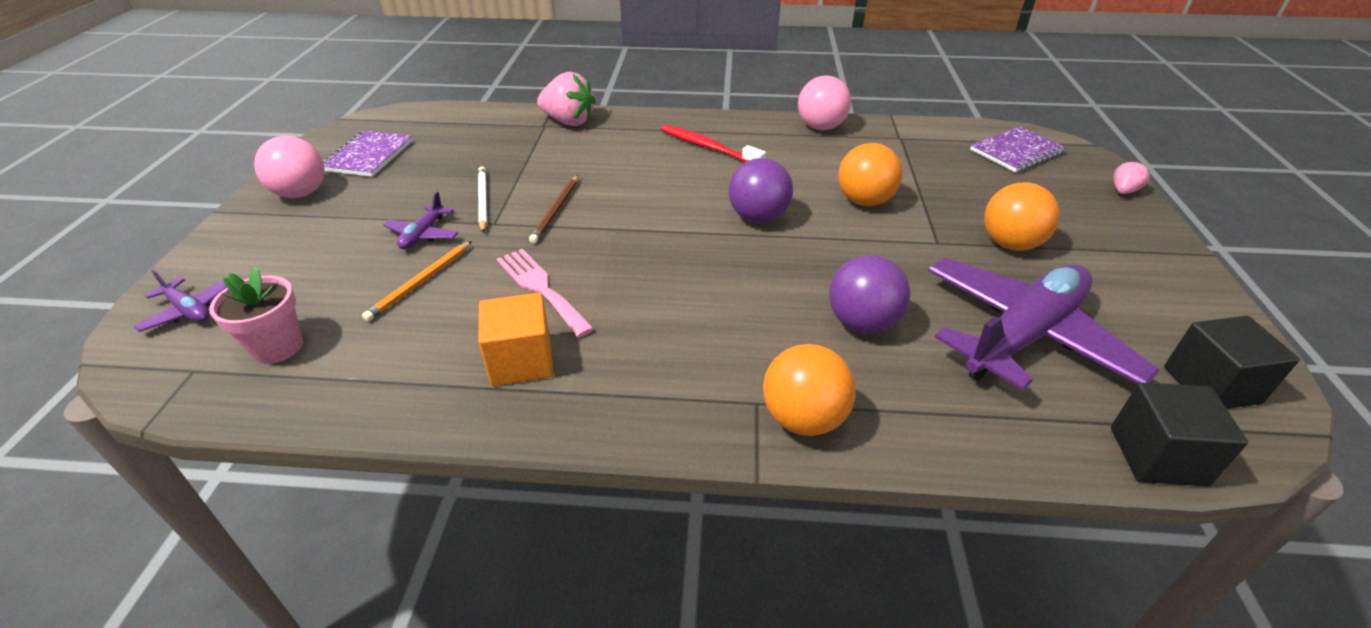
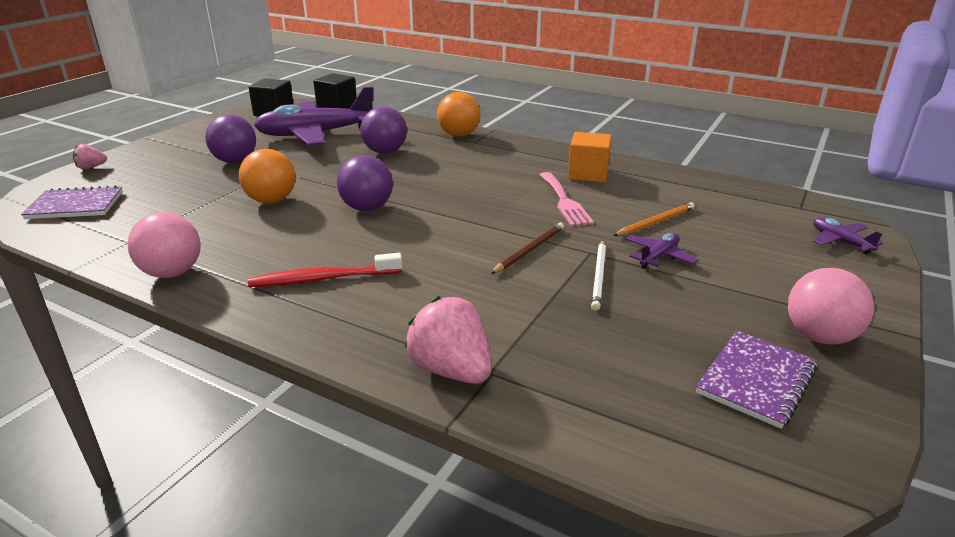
camera: 155 degrees left, 10 degrees down
pink flower pot [209,267,303,364] -> none
red toothbrush [661,125,766,162] -> red toothbrush turned 105 degrees clockwise [248,253,402,287]
orange ball [984,182,1060,251] -> purple ball [205,114,256,163]

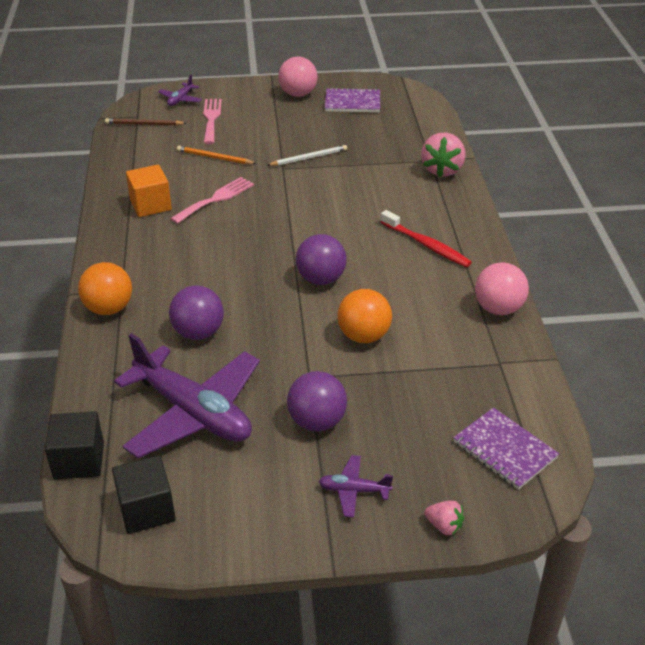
camera: 125 degrees left, 10 degrees up
brown pencil [491,223,564,274] -> brown pencil moved to [105,118,186,126]
purple plane [625,233,698,269] -> purple plane moved to [318,455,393,518]
none -> pink fork [203,99,222,144]

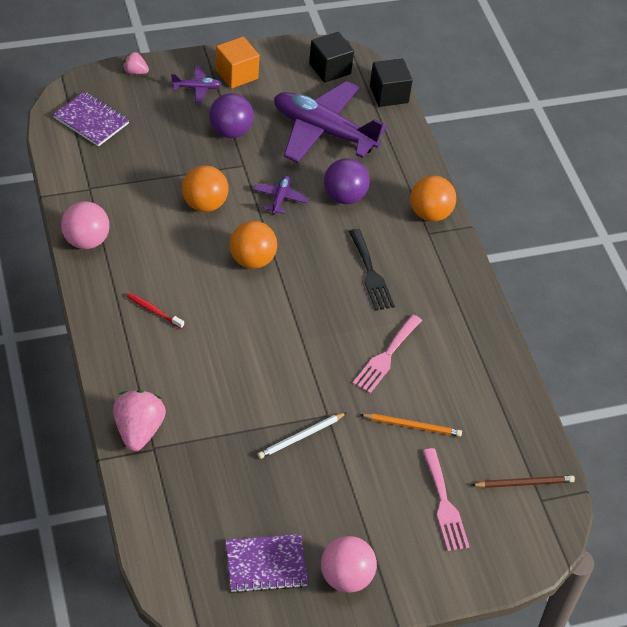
camera: 165 degrees right, 10 degrees up
orange cube [126,165,172,217] -> orange cube moved to [215,37,260,89]
purple plane [158,75,202,106] -> purple plane moved to [253,175,309,215]
purple ball [296,234,347,285] -> orange ball [229,221,277,269]
red toothbrush [381,210,472,267] -> red toothbrush [127,293,184,329], size x0.61
none -> black fork [349,229,395,311]

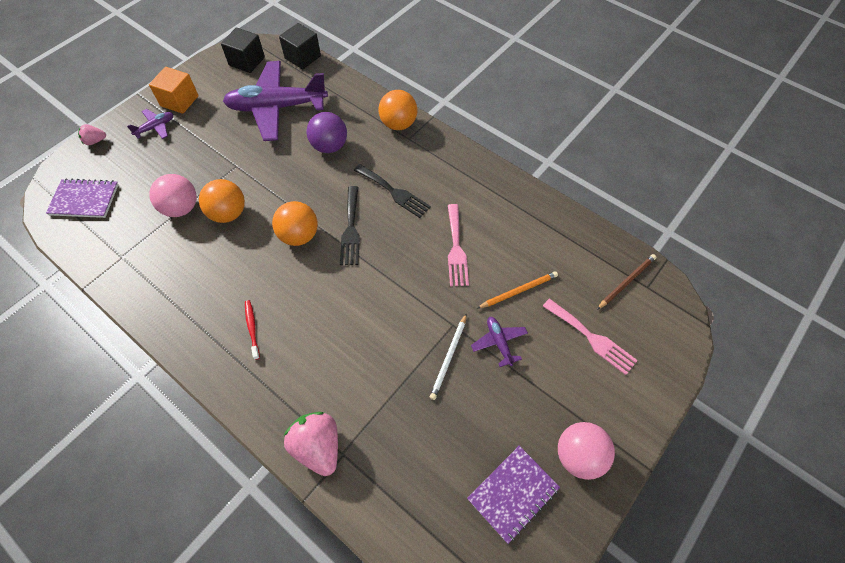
camera: 30 degrees left, 10 degrees up
pink ball [61,201,109,249] -> pink ball moved to [149,174,197,217]
red toothbrush [127,293,184,329] -> red toothbrush turned 75 degrees clockwise [245,300,260,360]
purple ball [209,93,254,138] -> none
purple plane [253,175,309,215] -> purple plane moved to [471,317,528,367]
none -> black fork [340,186,360,265]

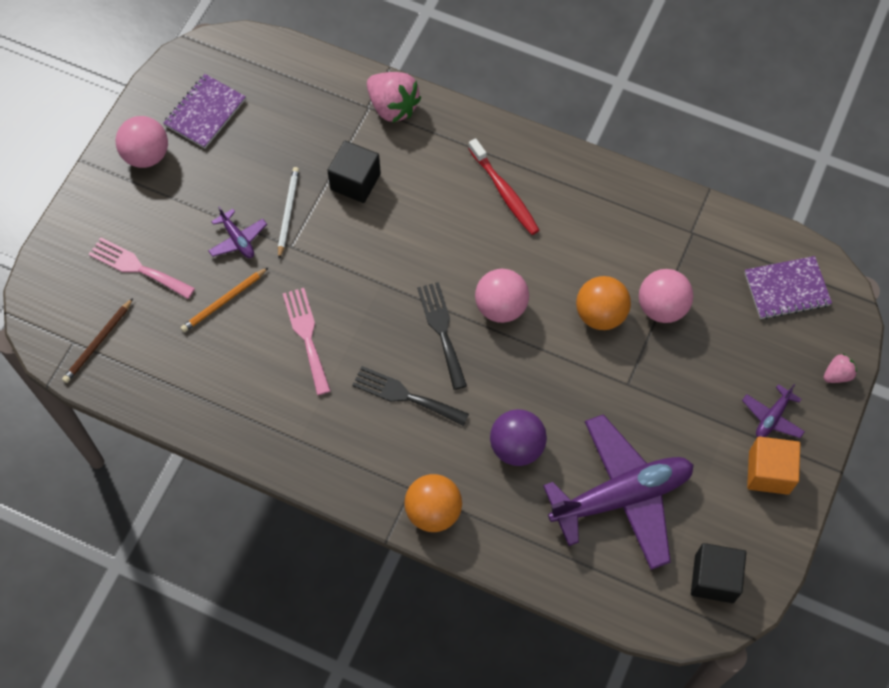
camera: 165 degrees right, 5 degrees up
red toothbrush [245,300,260,360] -> red toothbrush [468,138,539,235], size x1.64
orange ball [272,201,318,246] -> pink ball [475,268,529,323]
black cube [279,23,321,69] -> black cube moved to [327,141,381,203]

